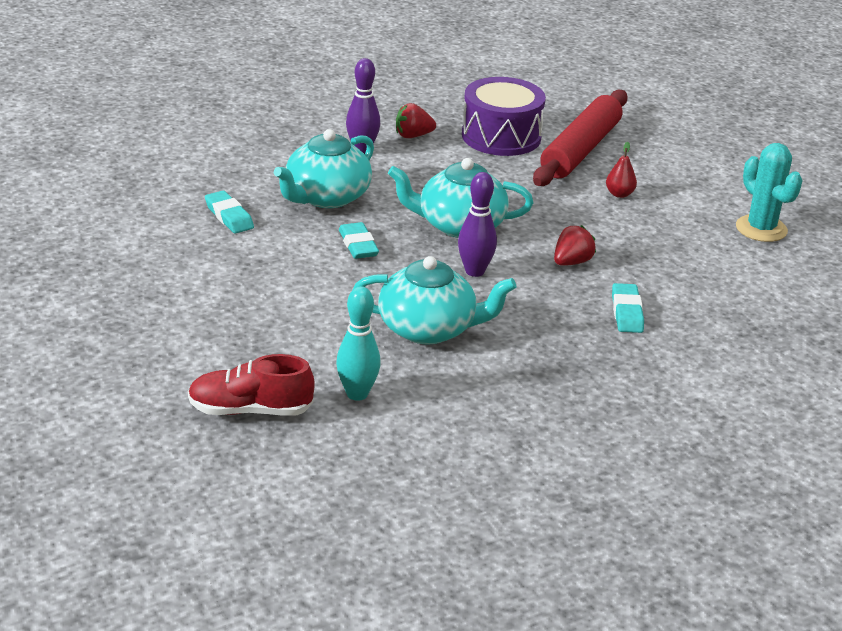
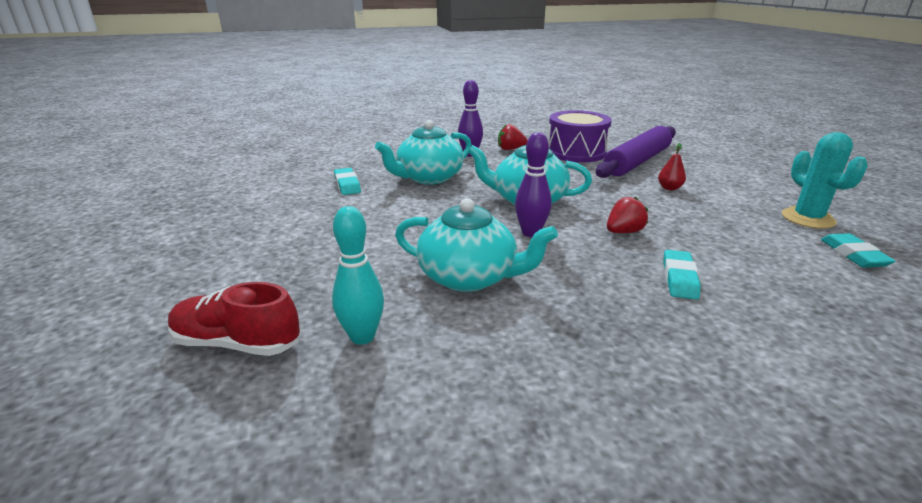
camera: 15 degrees right, 5 degrees down
turquoise eraser [339,222,379,259] -> turquoise eraser moved to [821,233,896,268]
red rolling pin [533,90,628,186] -> purple rolling pin [596,126,676,178]

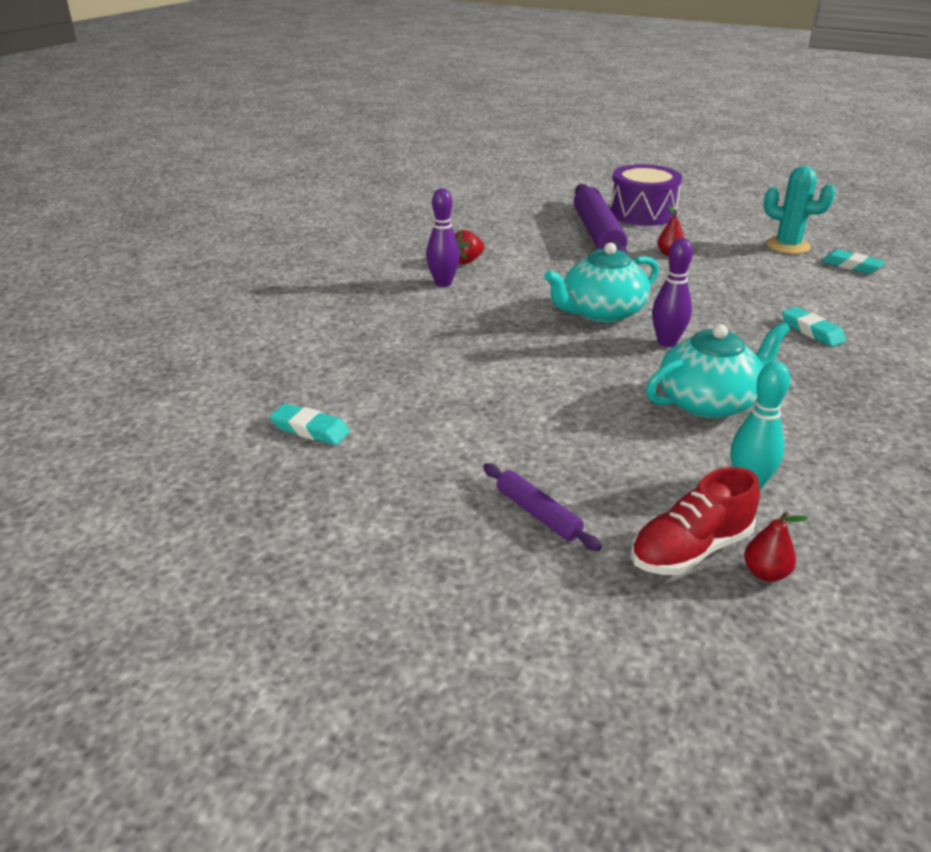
camera: 45 degrees left, 5 degrees up
turquoise eraser [334,168,361,195] -> turquoise eraser moved to [270,403,350,445]
turquoise teapot [375,120,472,185] -> none
purple drum [548,110,612,162] -> purple drum moved to [610,164,682,226]
red strawberry [607,196,648,233] -> none
none -> purple rolling pin [483,463,602,551]
none -> red pear [744,511,808,582]

